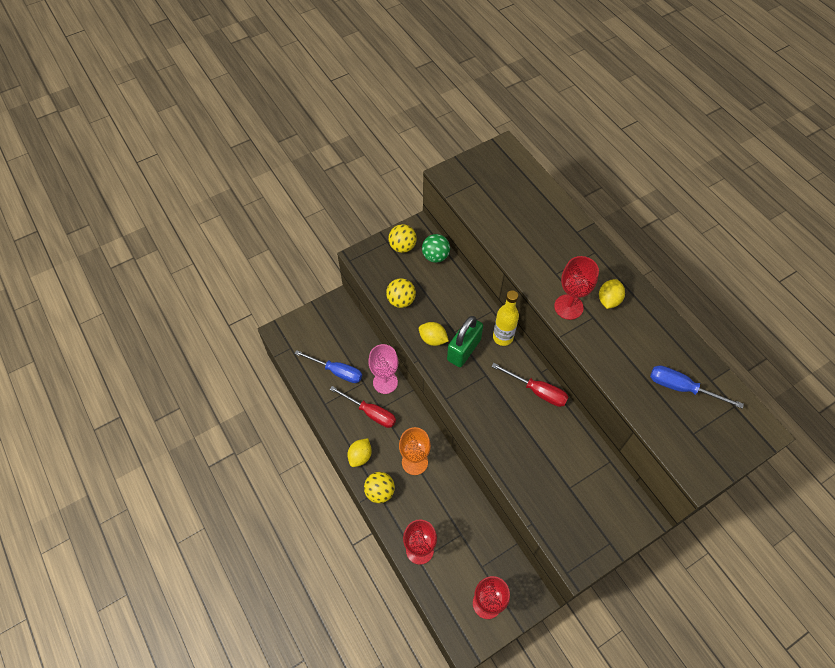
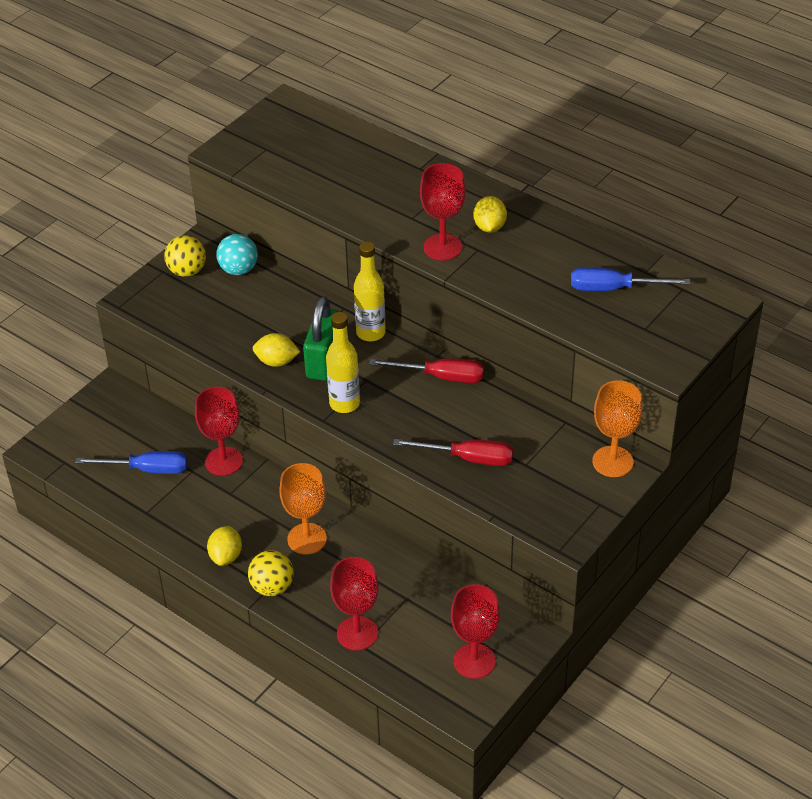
camera: 20 degrees left, 15 degrees down
red screwdriver [330,386,396,428] -> red screwdriver moved to [393,439,513,466]
pink goblet [368,344,398,394] -> red goblet [195,387,243,476]
yellow ball [386,278,416,308] -> none
green ball [422,234,450,263] -> turquoise ball [216,234,258,275]
none -> yellow bottle [326,312,360,413]
none -> orange goblet [592,380,642,477]

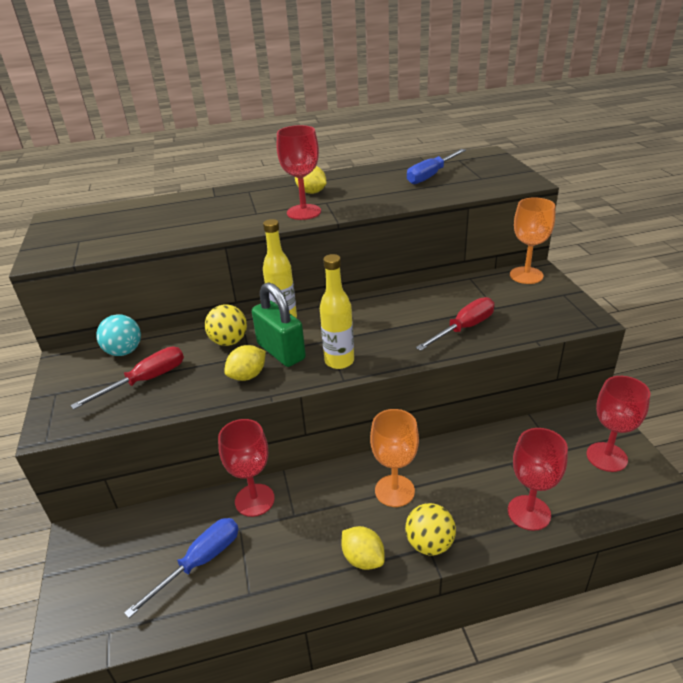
camera: 50 degrees left, 10 degrees down
yellow ball [164,235,206,277] -> yellow ball moved to [205,304,247,346]
red screwdriver [369,358,484,383] -> red screwdriver moved to [70,347,184,410]

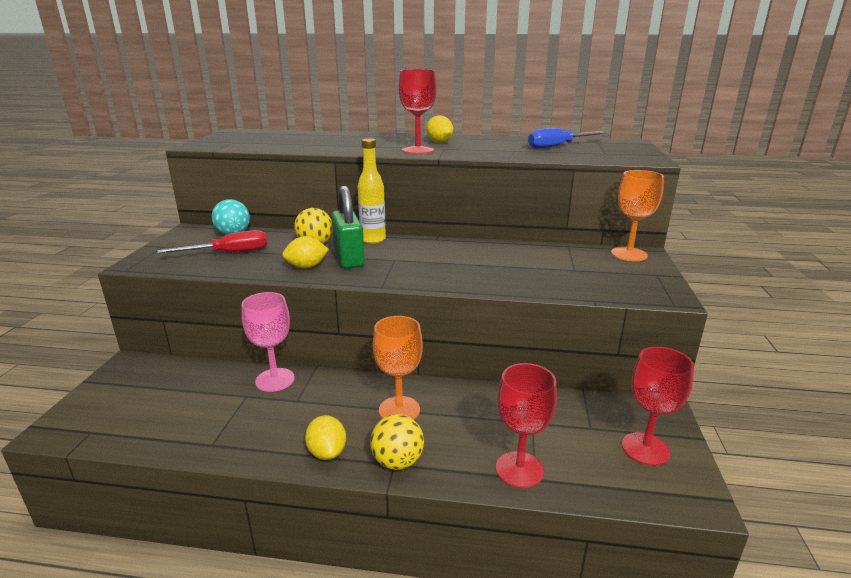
camera: 20 degrees right, 10 degrees down
blue screwdriver [124,518,239,618] -> none
red goblet [218,419,275,517] -> pink goblet [241,292,295,392]
yellow bottle [320,254,354,369] -> none
red screwdriver [416,297,494,351] -> none

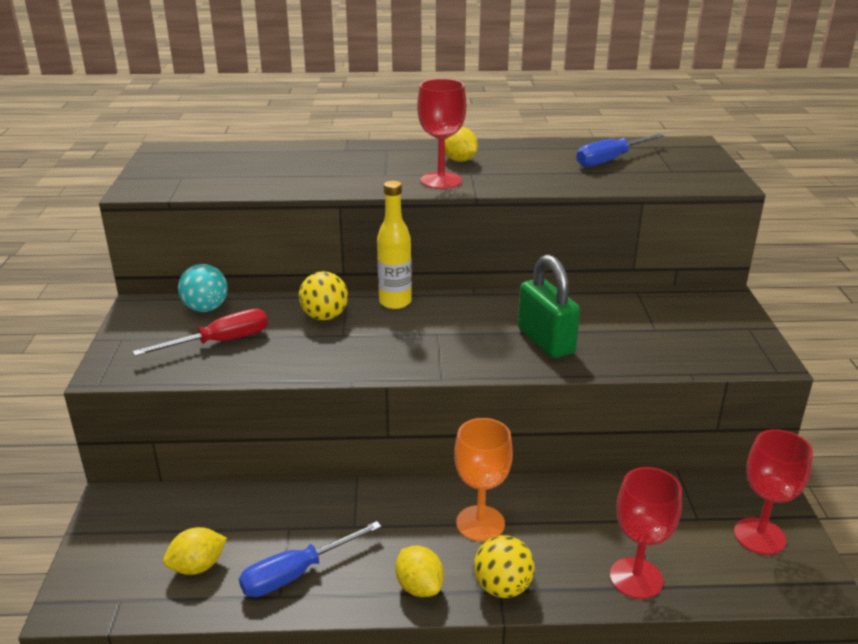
camera: 10 degrees left, 5 degrees up
pink goblet [241,292,295,392] -> none
yellow lemon [282,236,329,269] -> yellow lemon moved to [163,527,227,575]
green padlock [331,186,365,268] -> green padlock moved to [518,254,580,358]
orange goblet [611,170,664,261] -> none
none -> blue screwdriver [239,521,382,597]

